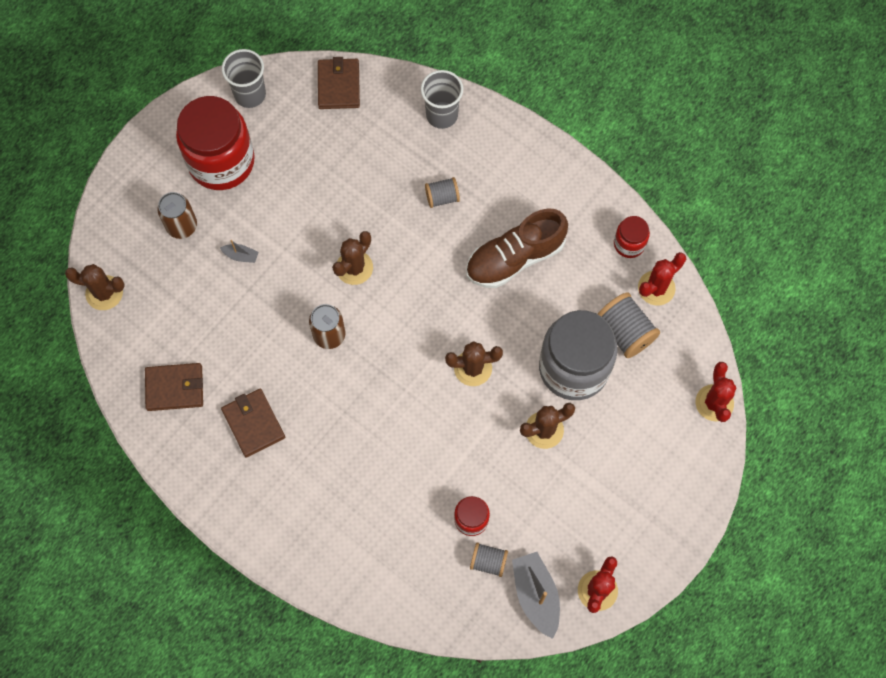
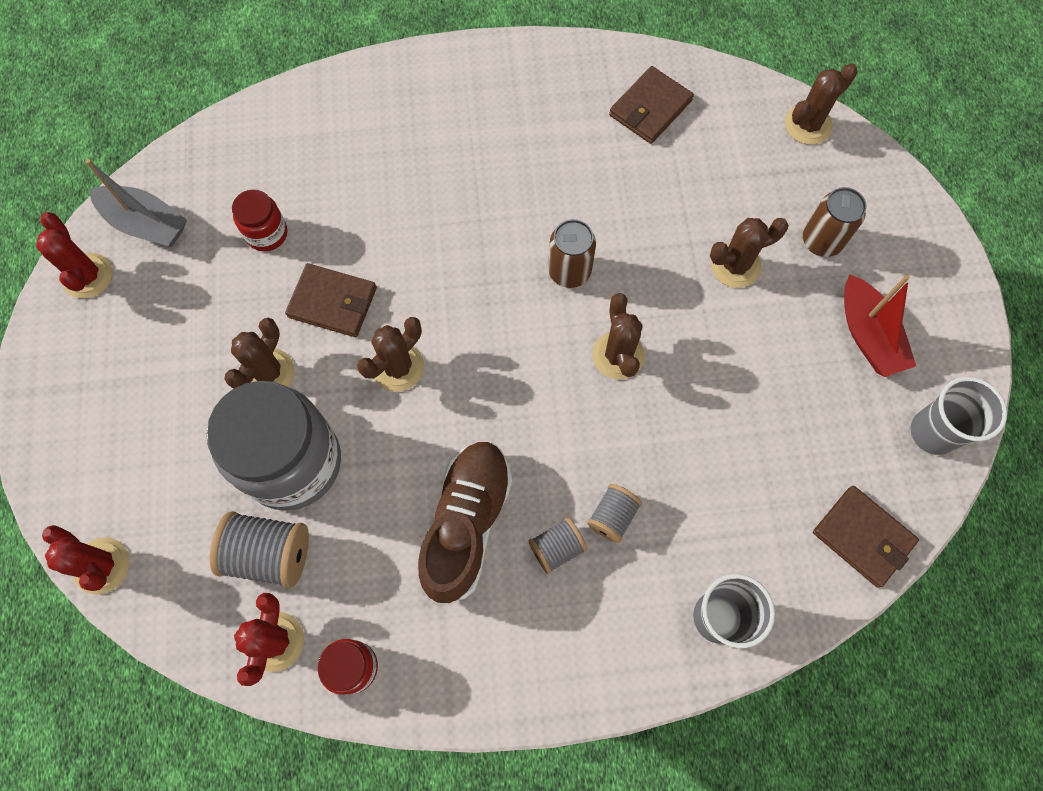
camera: 135 degrees right, 0 degrees up
red jar [176,96,255,190] -> red boat [844,274,916,377]
grey boat [220,240,259,263] -> brown cactus [710,218,789,288]
brown wallet [221,389,285,457] -> brown wallet moved to [285,263,377,337]
grey spool [470,543,508,577] -> grey spool moved to [528,517,587,574]

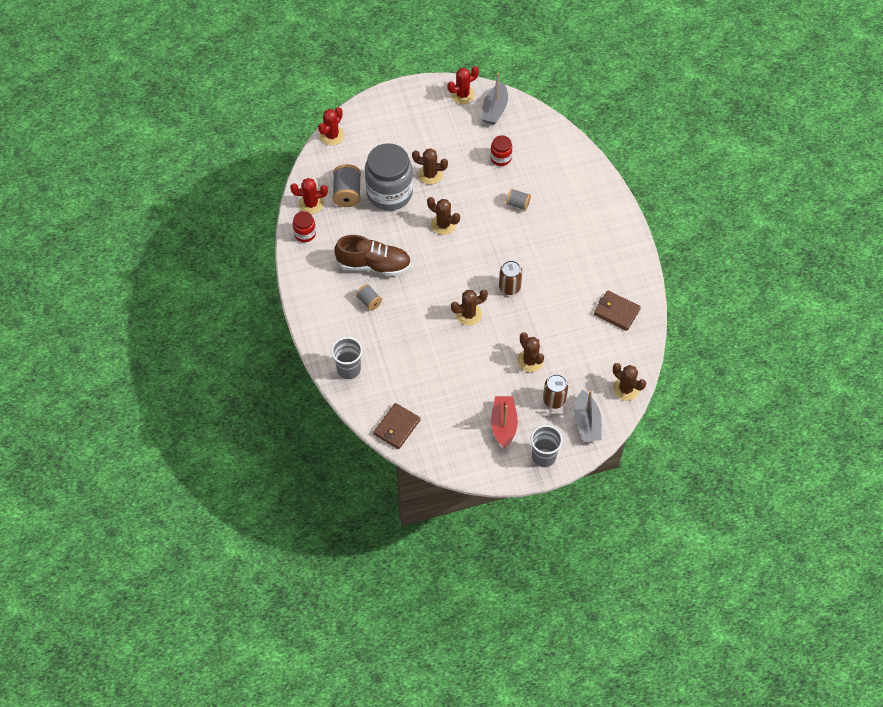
camera: 80 degrees right, 10 degrees down
brown wallet [285,263,377,337] -> none
grey spool [587,484,642,543] -> grey spool moved to [506,189,531,211]
red boat [844,274,916,377] -> red boat turned 120 degrees clockwise [491,396,518,448]
grey cup [911,377,1007,455] -> grey cup moved to [531,425,563,467]
none -> grey boat [574,390,602,442]

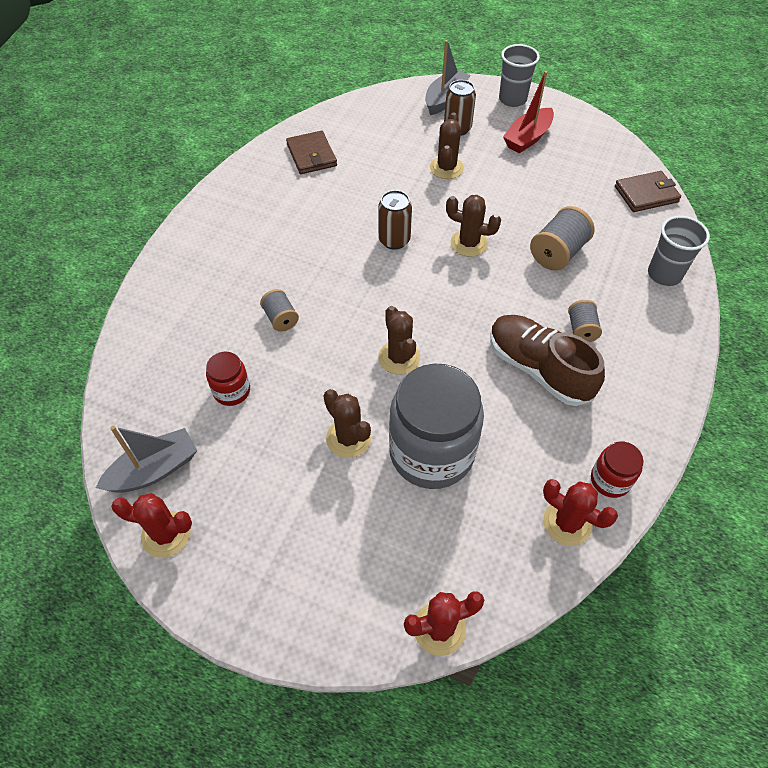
camera: 140 degrees left, 5 degrees down
grey spool [332,164,361,207] -> grey spool moved to [530,206,594,271]
brown cactus [613,363,646,401] -> none

